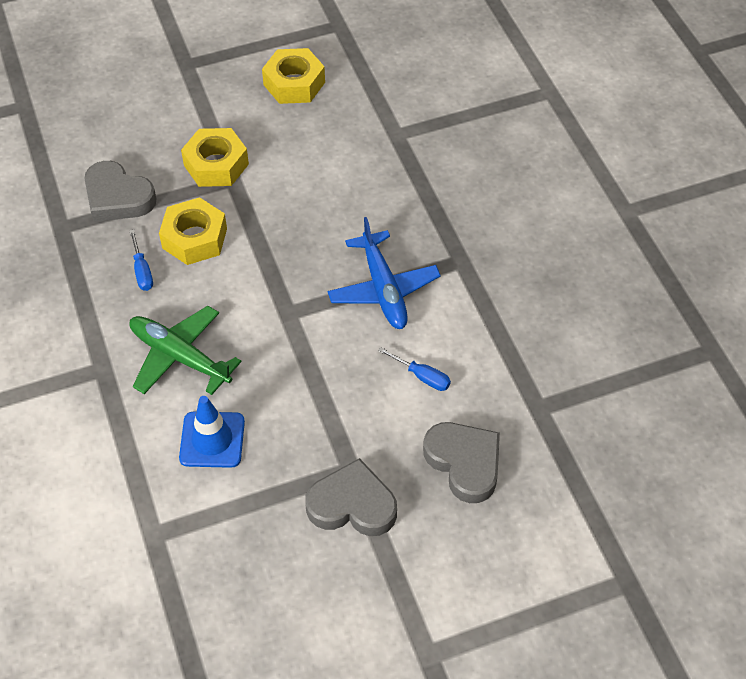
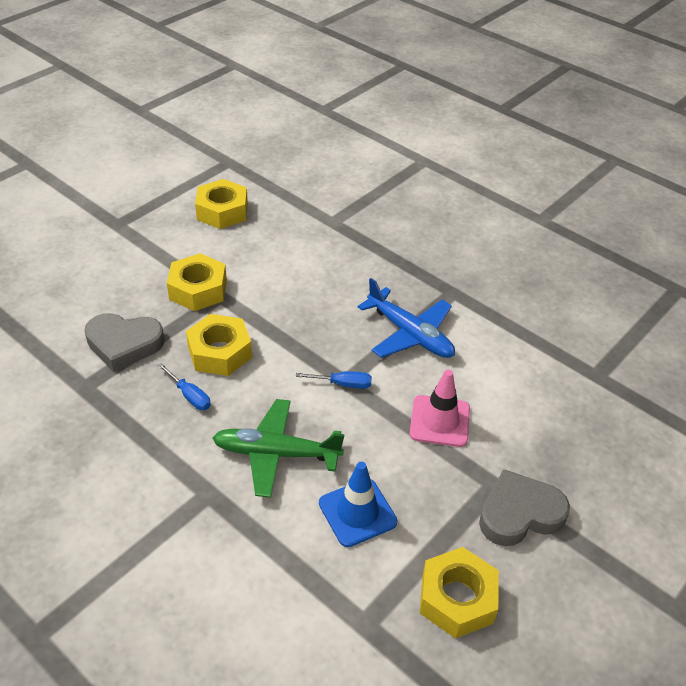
camera: 30 degrees left, 10 degrees down
blue screwdriver [378,347,451,391] -> blue screwdriver moved to [296,371,372,389]
grey heart [423,422,500,503] -> none
none -> pink traffic cone [410,370,470,447]
none -> yellow nut [420,547,499,639]

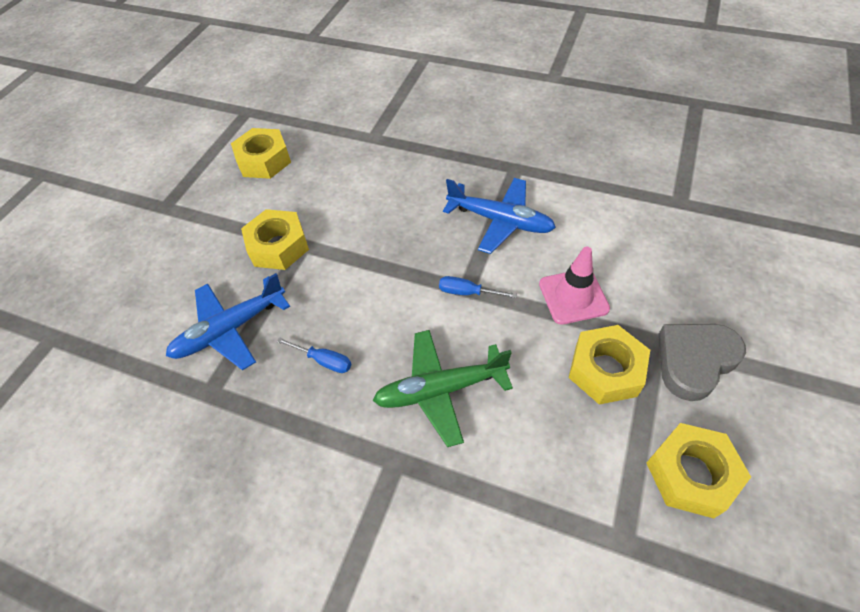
camera: 15 degrees left, 10 degrees up
grey heart [84,313,164,371] -> blue plane [166,273,290,370]
yellow nut [186,314,252,376] -> yellow nut moved to [569,325,650,405]
blue screwdriver [296,371,372,389] -> blue screwdriver turned 150 degrees counterclockwise [439,276,517,298]
blue traffic cone [319,462,397,547] -> none

